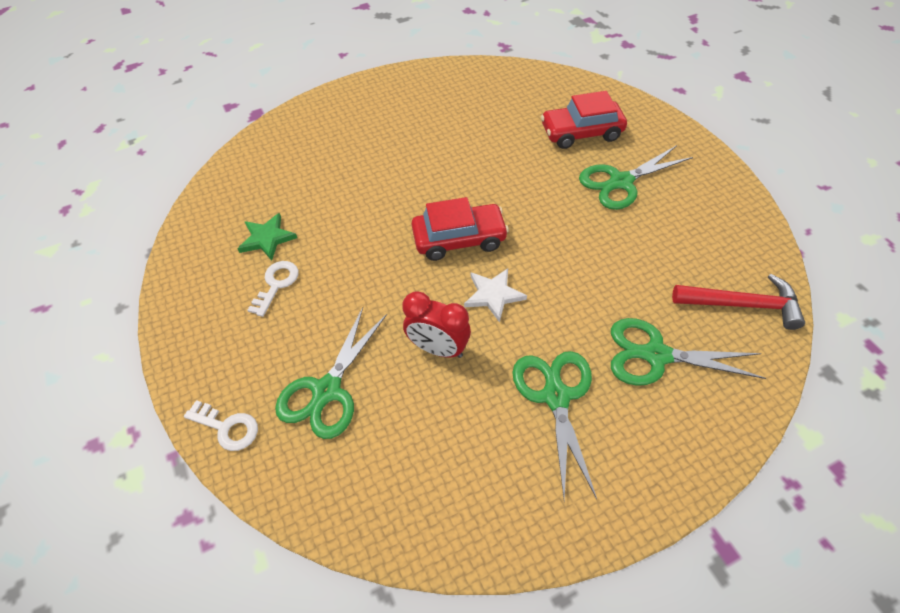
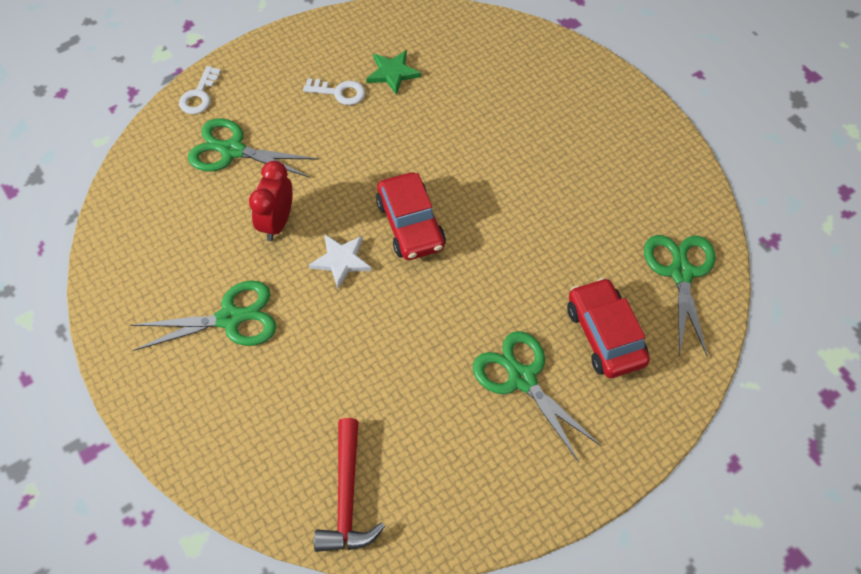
camera: 80 degrees right, 5 degrees up
green scissors [611,318,766,386] -> green scissors moved to [644,235,715,358]

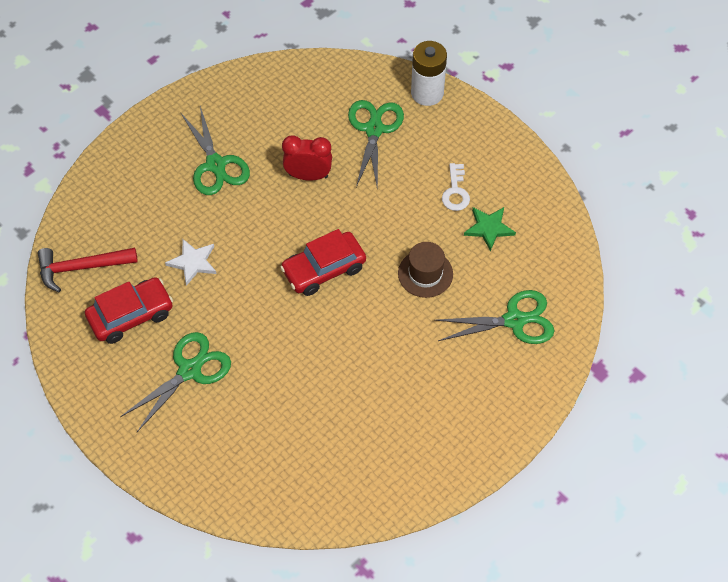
camera: 80 degrees right, 0 degrees up
white key [179,66,221,114] -> white battery [411,41,447,106]
white star [309,234,372,289] -> white star moved to [165,239,217,286]
red car [567,278,650,378] -> red car moved to [85,277,173,344]
green scissors [644,235,715,358] -> green scissors moved to [434,290,554,344]
none -> brown hat [398,242,453,298]

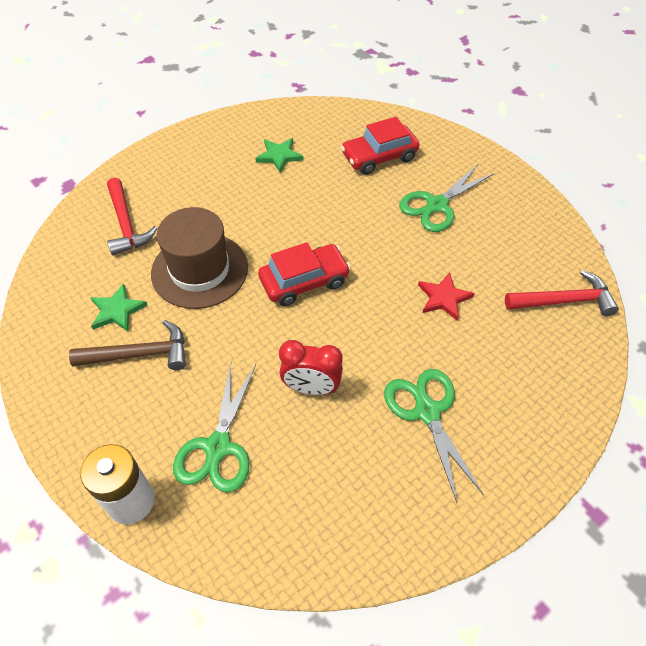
camera: 175 degrees left, 5 degrees down
red car [85,277,173,344] -> red car moved to [341,117,420,175]
white star [165,239,217,286] -> red star [418,272,475,321]
brown hat [398,242,453,298] -> brown hat [151,207,248,309], size x1.68
green scissors [434,290,554,344] -> red hammer [107,177,157,255]
white key [442,163,470,211] -> brown hammer [69,320,186,370]
none -> green star [255,138,303,173]

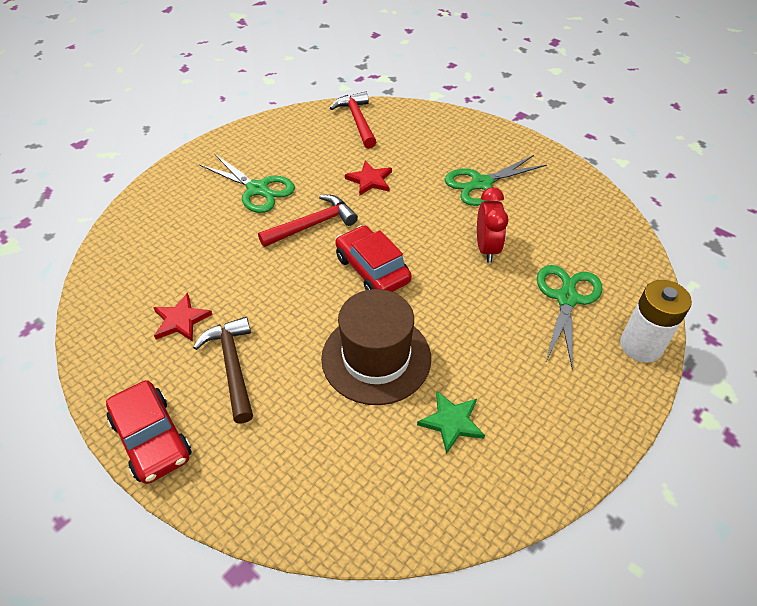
camera: 100 degrees left, 5 degrees down
brown hammer [69,320,186,370] -> brown hammer moved to [193,317,253,424]
red hammer [107,177,157,255] -> red hammer moved to [258,195,358,247]
green scissors [173,363,256,493] -> green scissors turned 75 degrees counterclockwise [537,265,602,370]
green star [255,138,303,173] -> red star [153,293,213,342]
red car [341,117,420,175] -> red car moved to [106,380,191,484]

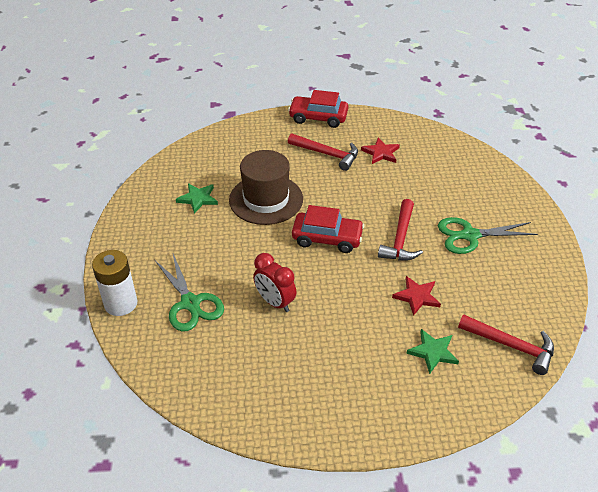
camera: 135 degrees right, 5 degrees down
brown hammer [193,317,253,424] -> red hammer [288,133,358,171]
green scissors [445,155,547,206] -> none
none -> green star [406,329,459,374]

